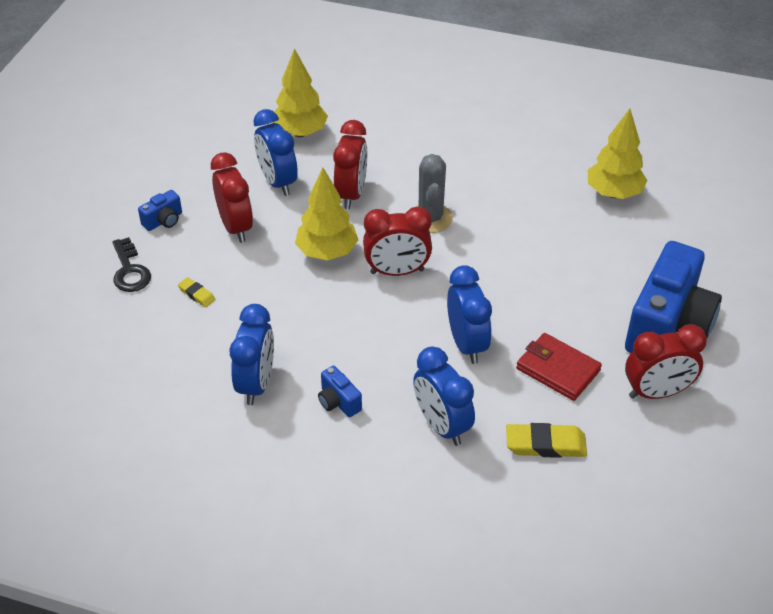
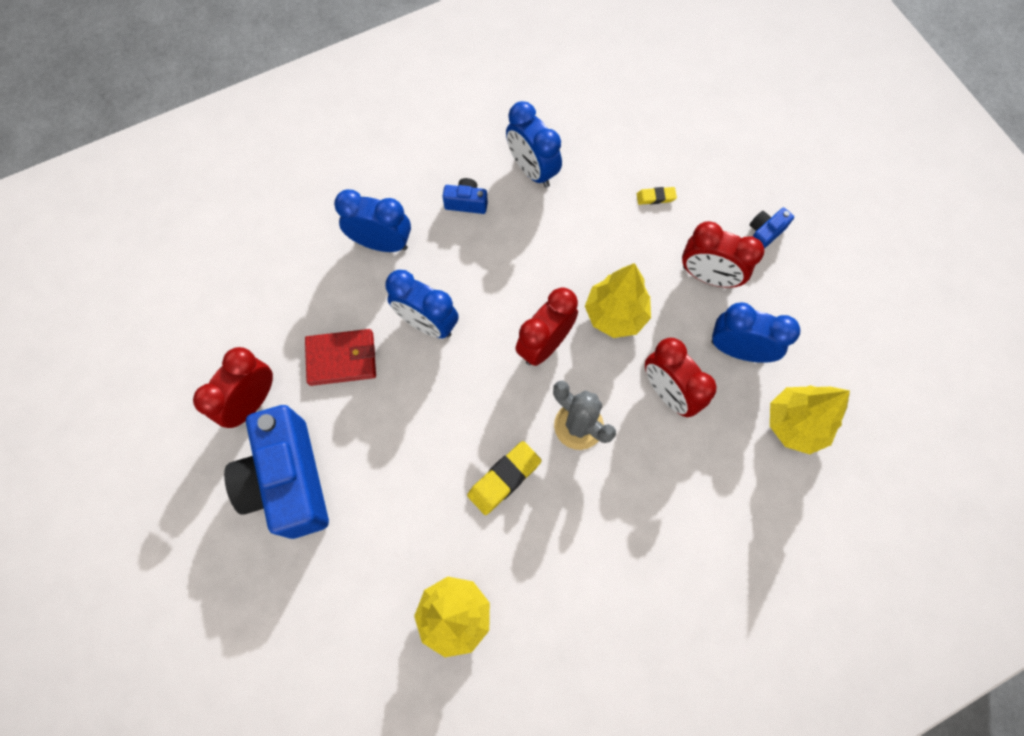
camera: 135 degrees right, 25 degrees up
black key [112,237,151,292] -> none
blue camera [138,190,182,231] -> blue camera turned 45 degrees clockwise [750,208,794,249]
yellow eraser [506,423,587,458] -> yellow eraser moved to [467,441,542,515]

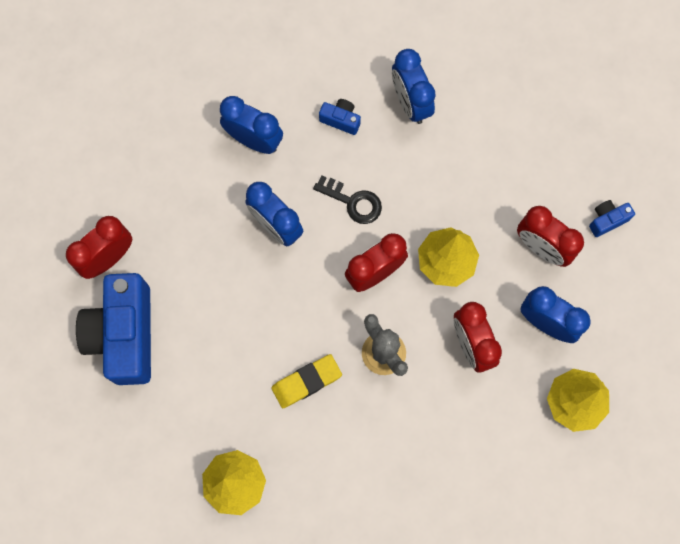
camera: 15 degrees right, 5 degrees up
red wallet [305,329,376,386] -> none
yellow eraser [637,187,677,205] -> none
none -> black key [313,175,382,224]

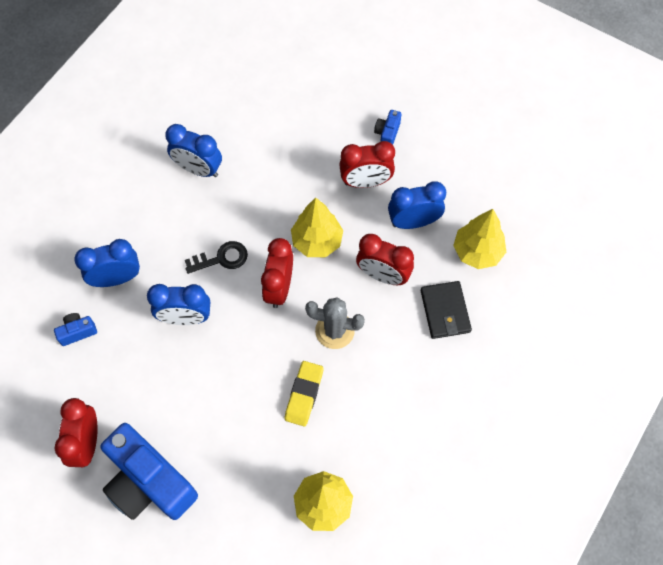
camera: 45 degrees left, 10 degrees down
blue camera [319,99,361,135] -> blue camera moved to [54,313,97,346]
none -> black wallet [421,281,472,339]

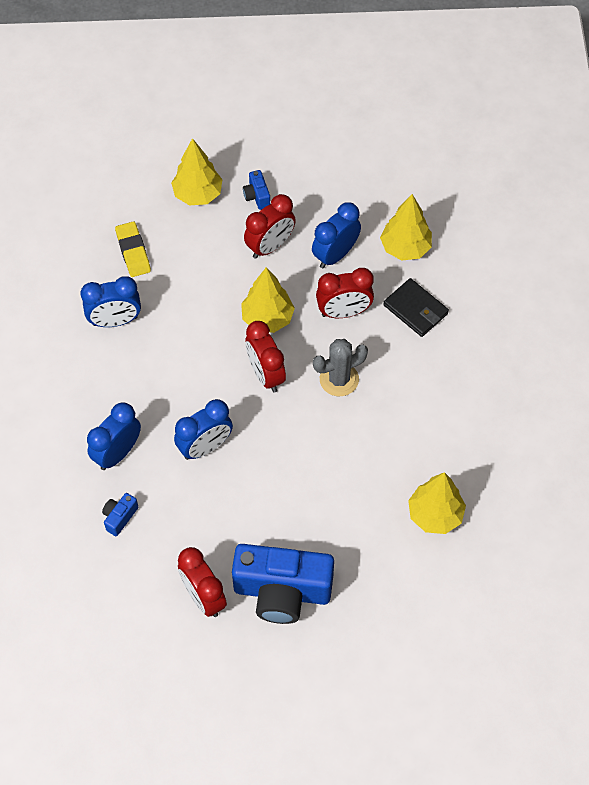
camera: 35 degrees left, 5 degrees down
black key [185,241,248,274] -> none
yellow eraser [285,361,323,426] -> yellow eraser moved to [115,221,151,277]
none -> yellow tree [171,138,223,205]

